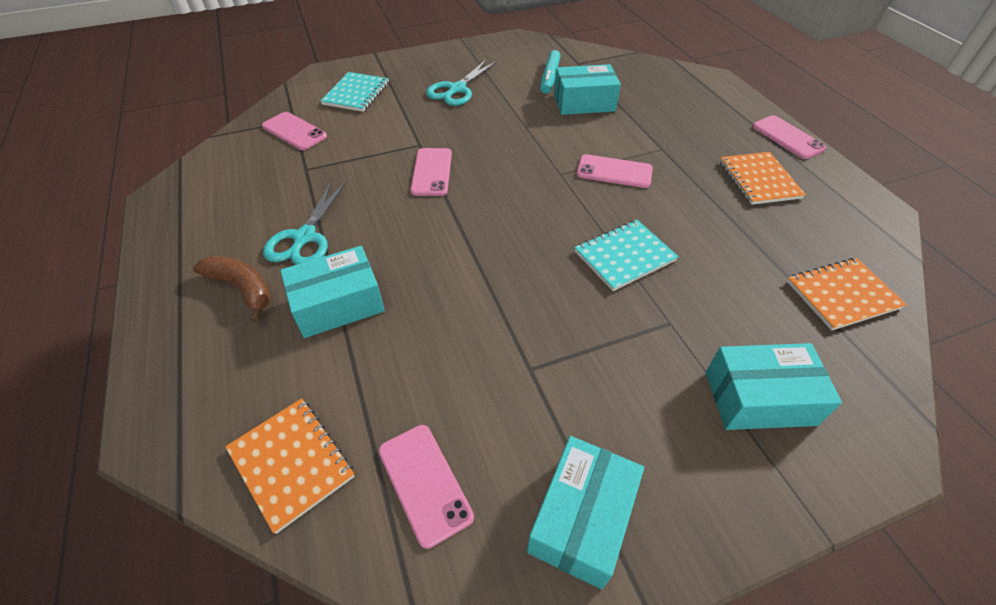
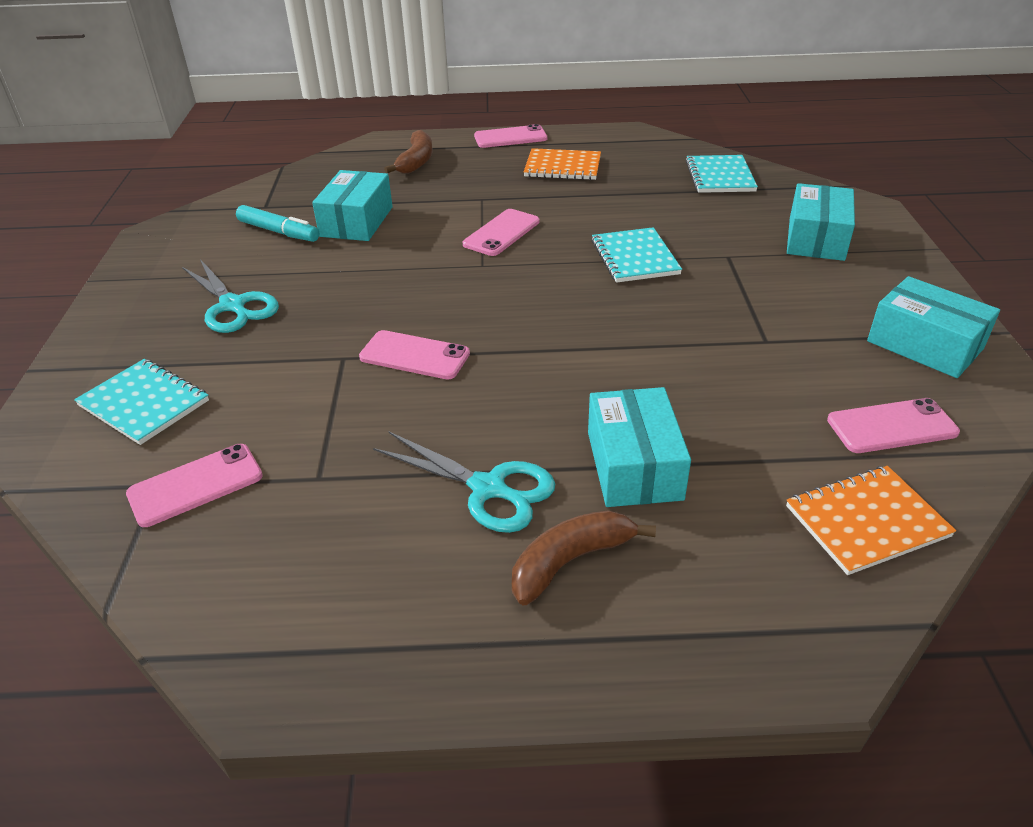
camera: 70 degrees left, 10 degrees down
orange notebook [787,258,907,331] -> turquoise notebook [686,155,758,193]
none -> brown banana [384,130,432,174]

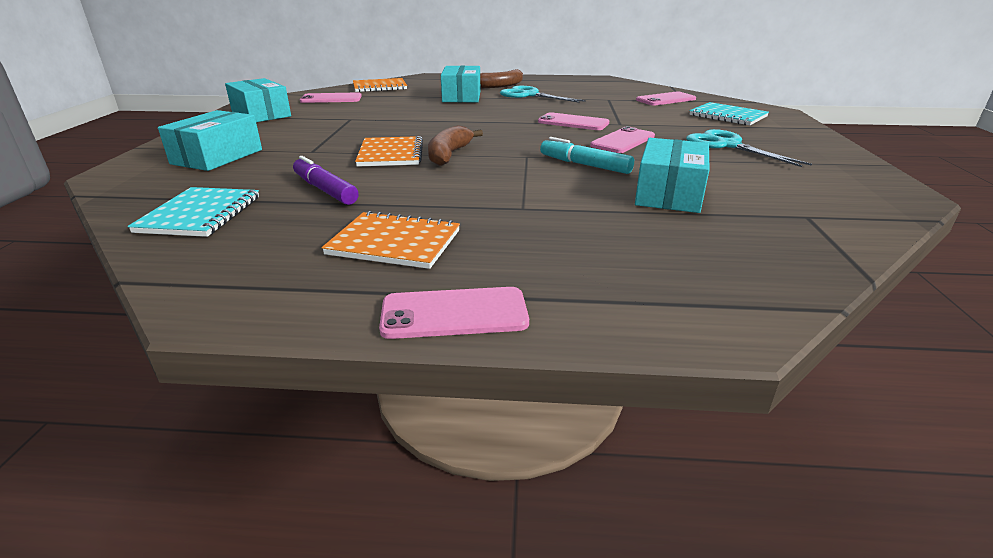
camera: 175 degrees left, 10 degrees down
turquoise marker [236,205,319,242] -> turquoise marker moved to [540,137,634,174]
brown banana [384,130,432,174] -> brown banana moved to [428,125,483,166]
pink phone [463,209,539,256] -> pink phone moved to [590,126,655,153]
turquoise notebook [591,227,682,283] -> orange notebook [355,136,423,167]
none -> purple marker [293,156,359,205]

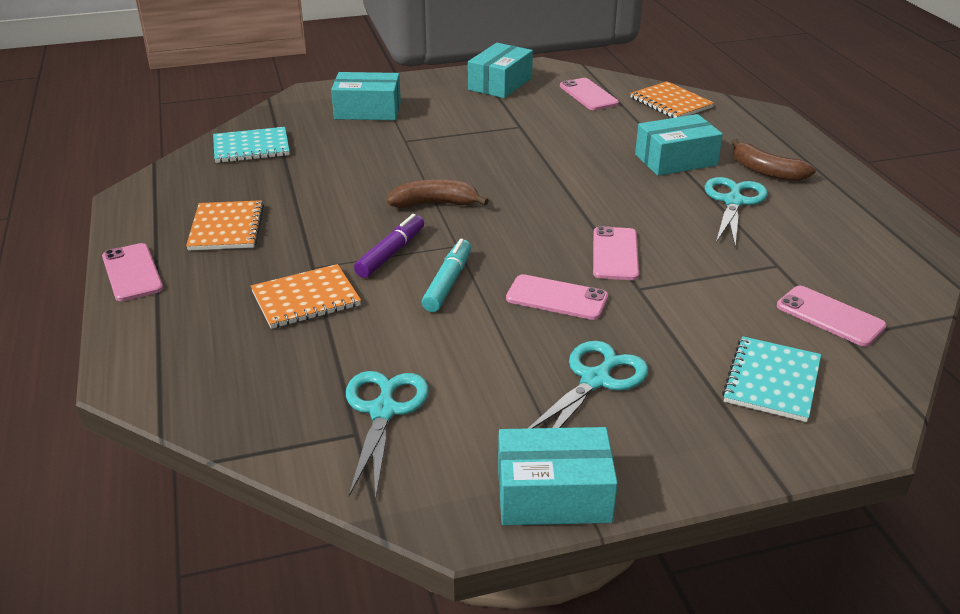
camera: 70 degrees right, 5 degrees up
purple marker [293,156,359,205] -> purple marker moved to [354,214,424,278]
orange notebook [355,136,423,167] -> orange notebook moved to [251,264,361,329]
turquoise box [635,138,710,213] -> turquoise box moved to [498,427,618,525]
none -> turquoise scissors [346,371,429,498]

